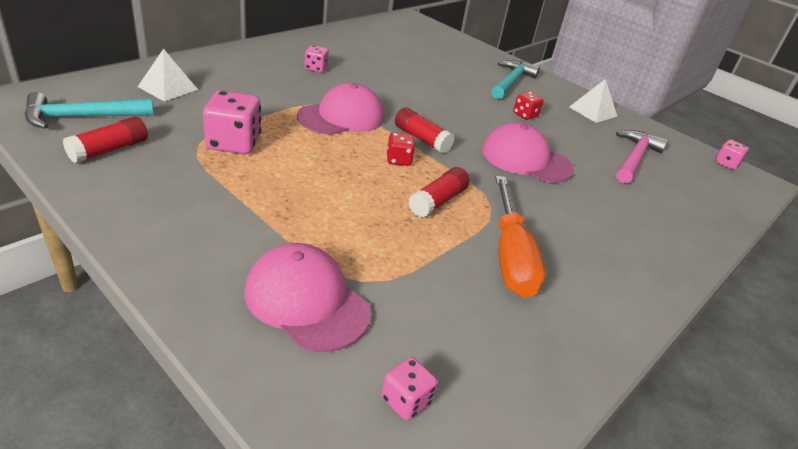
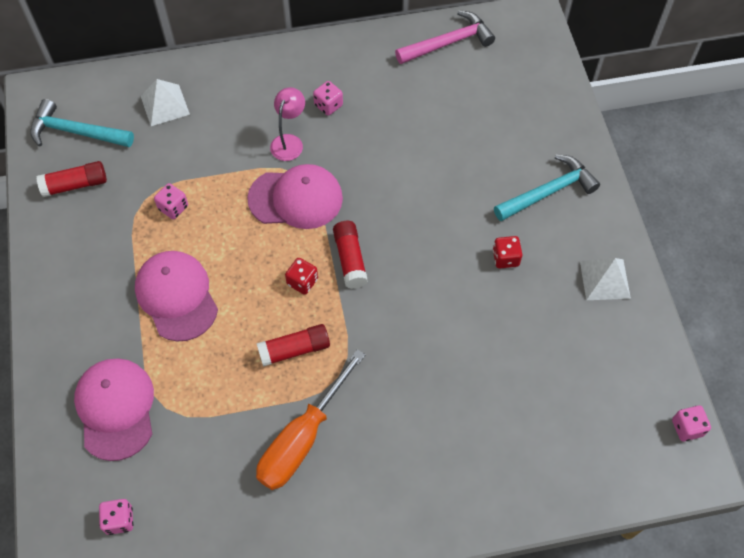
camera: 40 degrees right, 25 degrees up
pink dice [203,90,261,154] -> pink dice [154,183,188,219], size x0.55
pink cap [482,122,574,183] -> pink cap moved to [135,251,218,341]
pink hammer [616,130,668,183] -> pink hammer moved to [395,10,495,64]
none -> pink lamp [270,87,305,161]

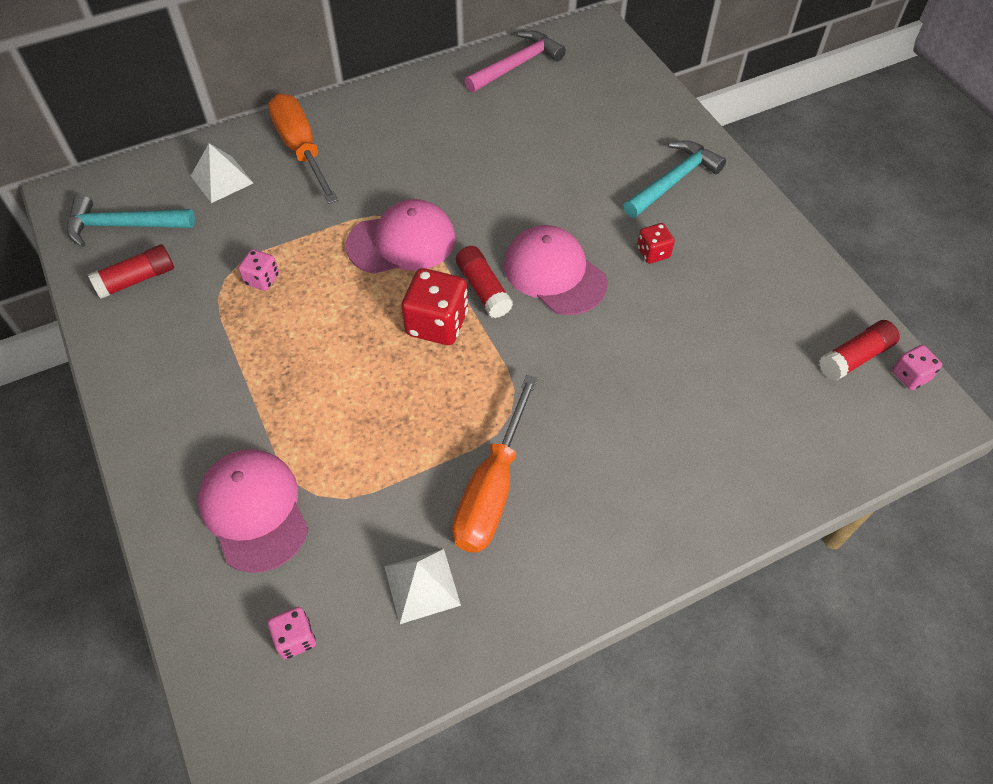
camera: 15 degrees left, 5 degrees down
pink cap [135,251,218,341] -> pink cap moved to [504,225,608,315]
red glue stick [257,324,330,367] -> red glue stick moved to [819,320,900,381]
pink lamp [270,87,305,161] -> none
red dice [285,258,318,295] -> red dice [401,268,468,345], size x1.81
pink dice [313,81,343,116] -> none
white pyramid [580,258,631,300] -> white pyramid moved to [384,549,461,624]
none -> orange screwdriver [268,93,338,204]

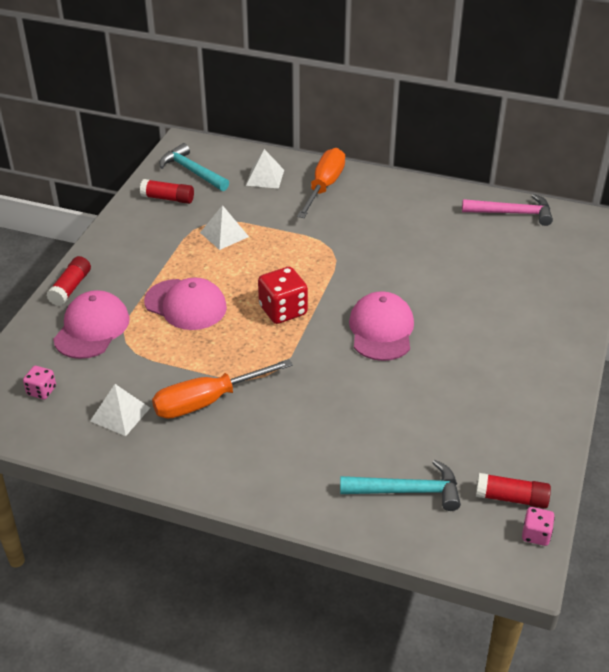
camera: 45 degrees right, 15 degrees down
pink dice [238,249,279,291] -> white pyramid [200,205,249,250]
pink cap [346,199,456,274] -> pink cap moved to [144,277,227,330]
red glue stick [456,246,513,318] -> red glue stick moved to [46,256,91,306]
turquoise hammer [624,140,726,218] -> turquoise hammer moved to [340,460,461,511]
red dice [637,223,675,264] -> none

